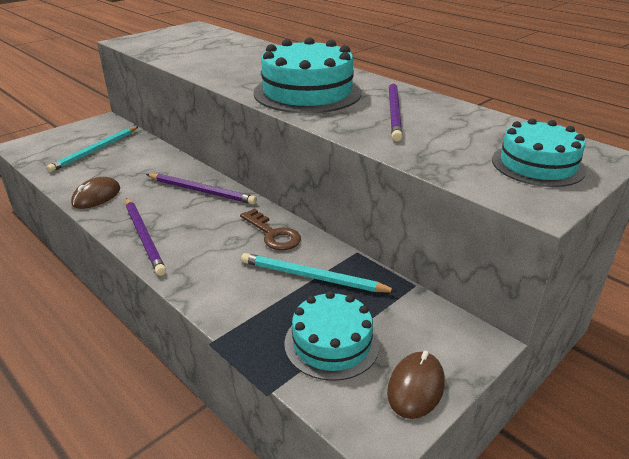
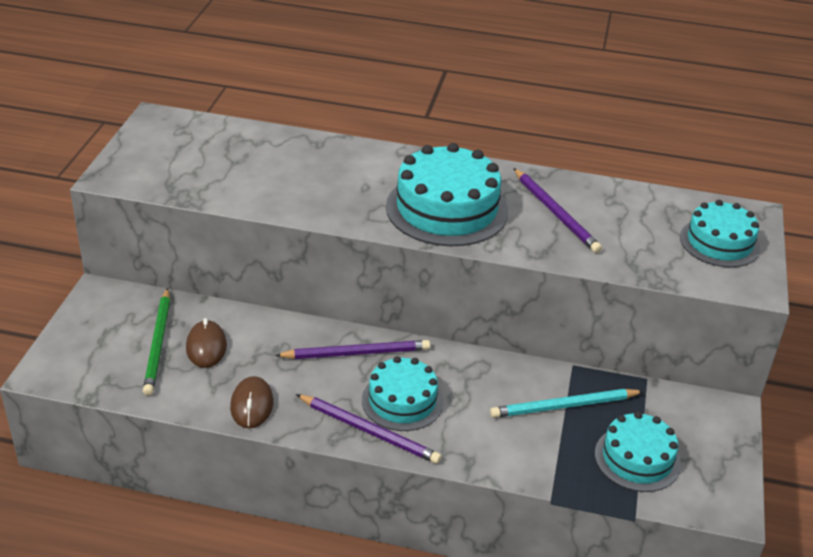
camera: 35 degrees left, 5 degrees up
turquoise pencil [47,126,139,172] -> green pencil [143,288,170,396]
brown key [240,209,301,250] -> none
brown mouse [387,351,445,419] -> brown mouse moved to [186,318,227,368]
none -> turquoise cake [362,356,444,431]

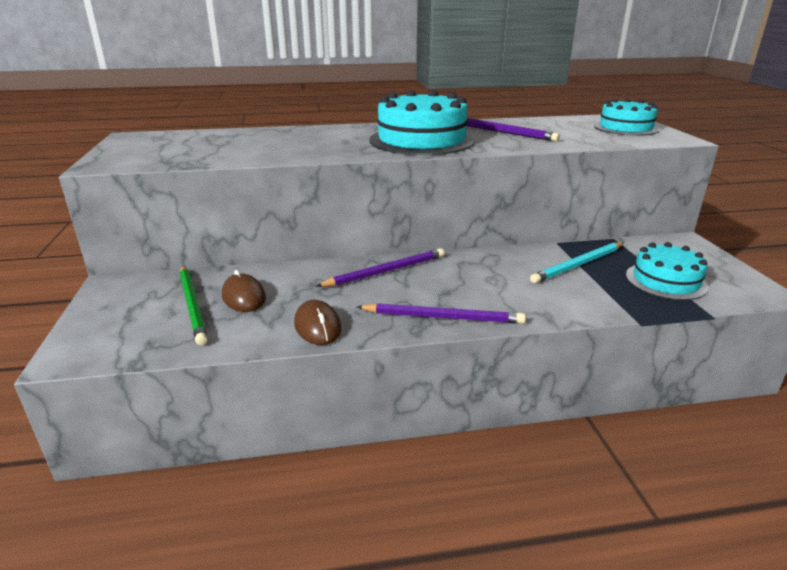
camera: 20 degrees left, 10 degrees down
turquoise cake [362,356,444,431] -> none

